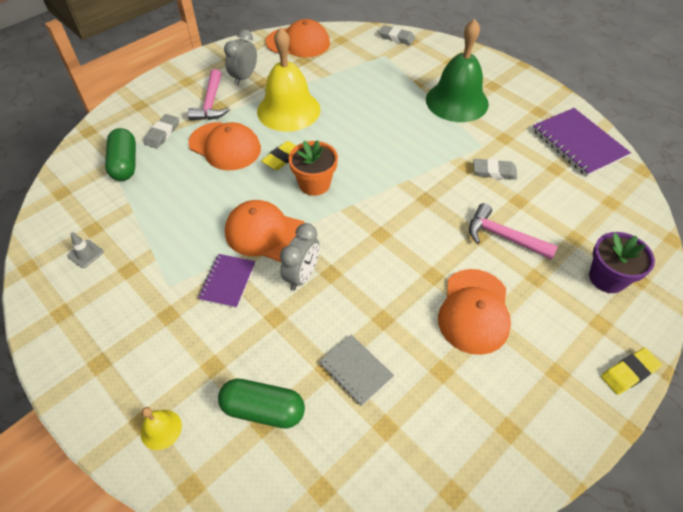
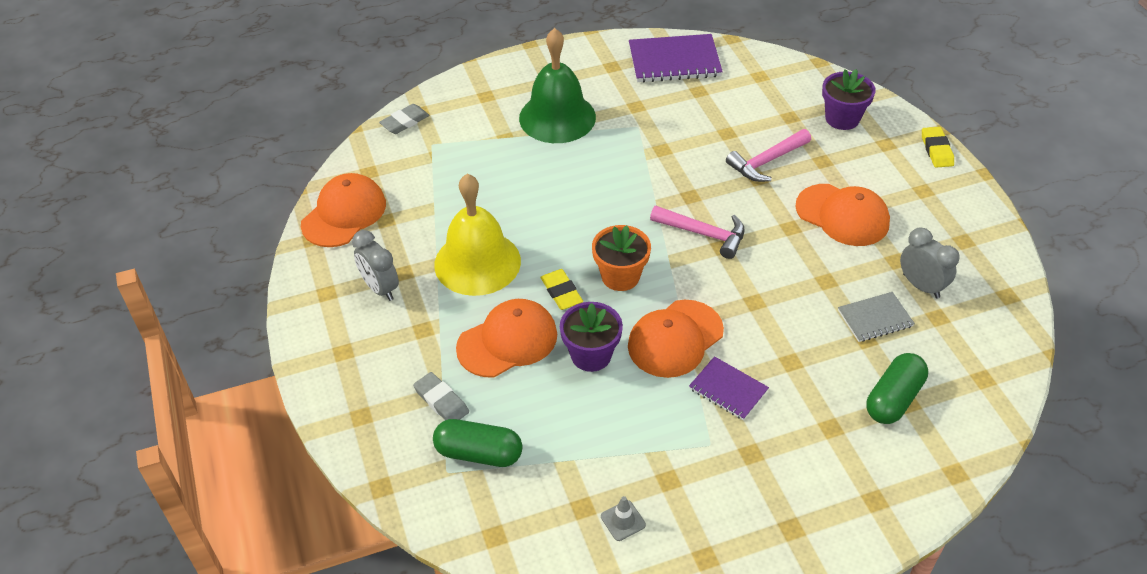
camera: 65 degrees left, 5 degrees down
yellow bell [141,407,182,450] -> none
pink hammer [188,69,230,120] -> pink hammer moved to [650,206,745,259]
grey clock [280,223,320,291] -> grey clock moved to [900,228,960,298]
grey eraser [474,159,517,179] -> none
none -> purple flower pot [560,302,623,372]

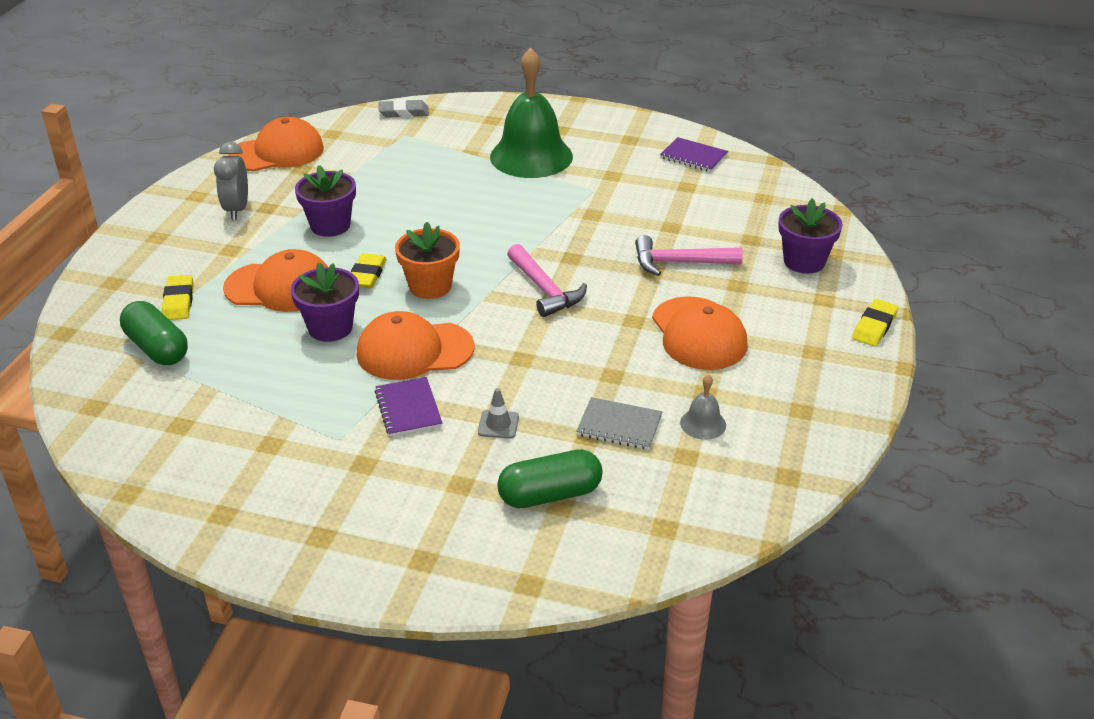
camera: 35 degrees right, 10 degrees down
grey eraser [413,372,469,420] -> yellow eraser [162,275,194,320]
yellow bell [434,174,521,296] -> purple flower pot [295,165,356,237]
grey traffic cone [601,496,646,541] -> grey traffic cone moved to [478,388,519,439]
purple notebook [629,34,723,83] -> purple notebook [660,137,728,172], size x0.58
grey clock [900,228,960,298] -> grey bell [680,374,726,440]

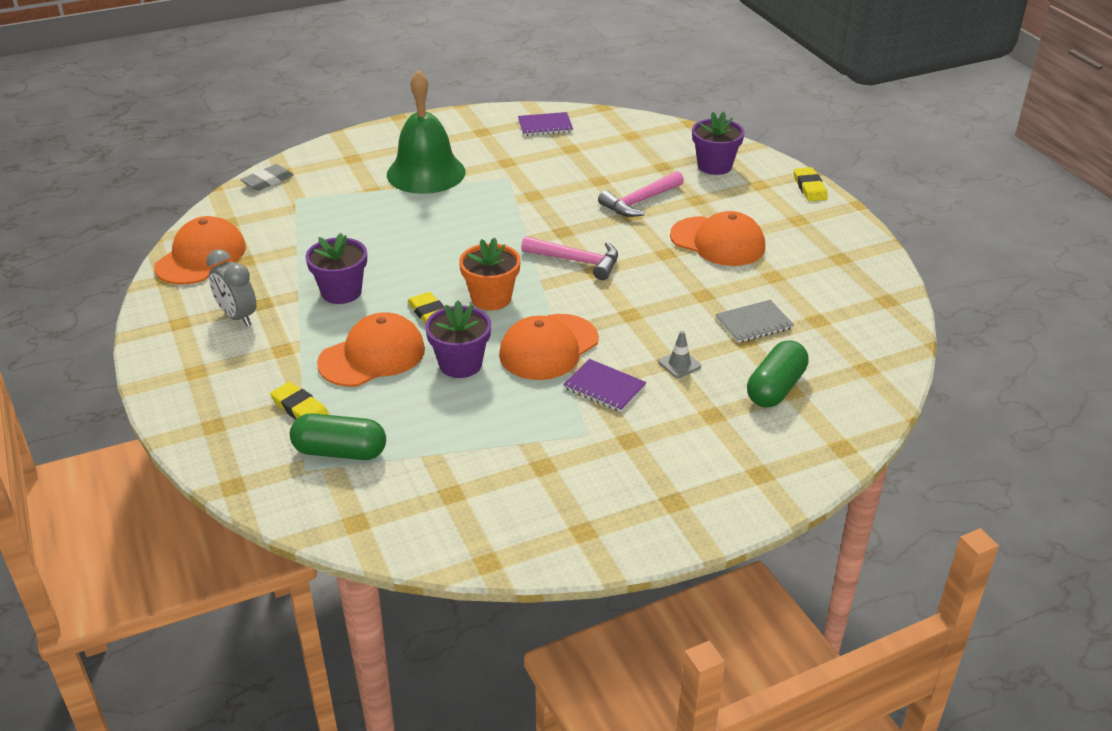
camera: 40 degrees left, 0 degrees up
grey bell [680,374,726,440] -> none

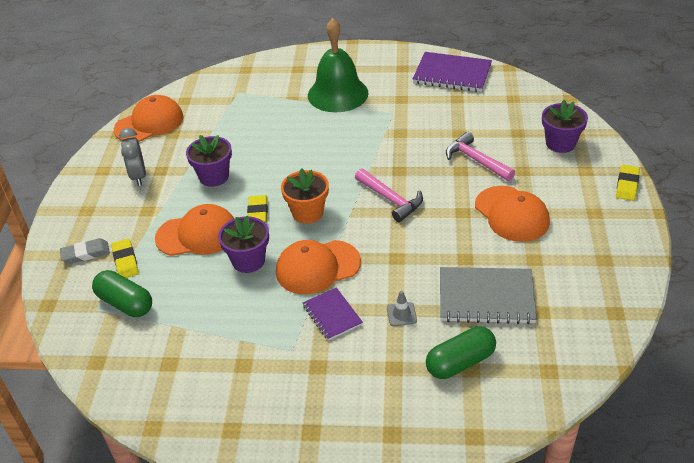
camera: 30 degrees right, 5 degrees up
grey eraser [240,164,293,191] -> grey eraser moved to [60,238,110,264]
purple notebook [518,112,573,136] -> purple notebook [413,52,492,92], size x1.71
pink hammer [598,171,684,217] -> pink hammer turned 60 degrees clockwise [446,132,515,181]
grey notebook [716,300,794,343] -> grey notebook [440,267,537,324], size x1.71

